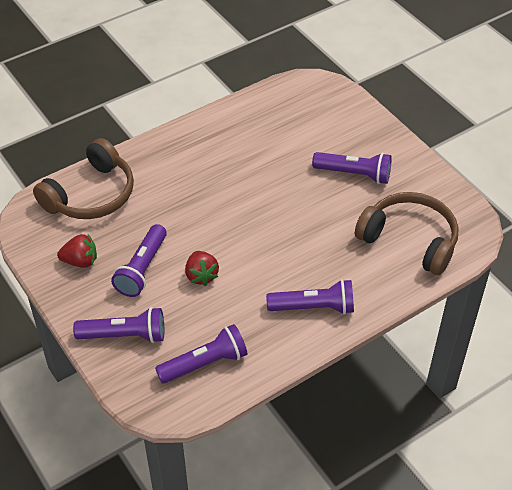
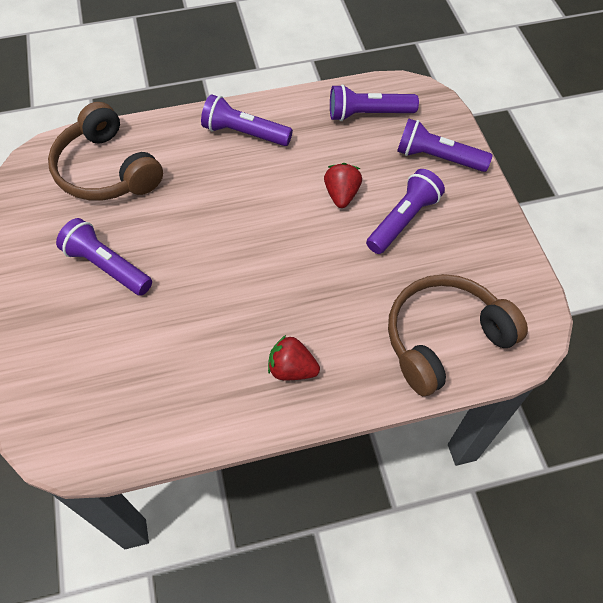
camera: 160 degrees left, 10 degrees up
red strawberry [57,234,97,268] -> red strawberry moved to [268,335,320,380]

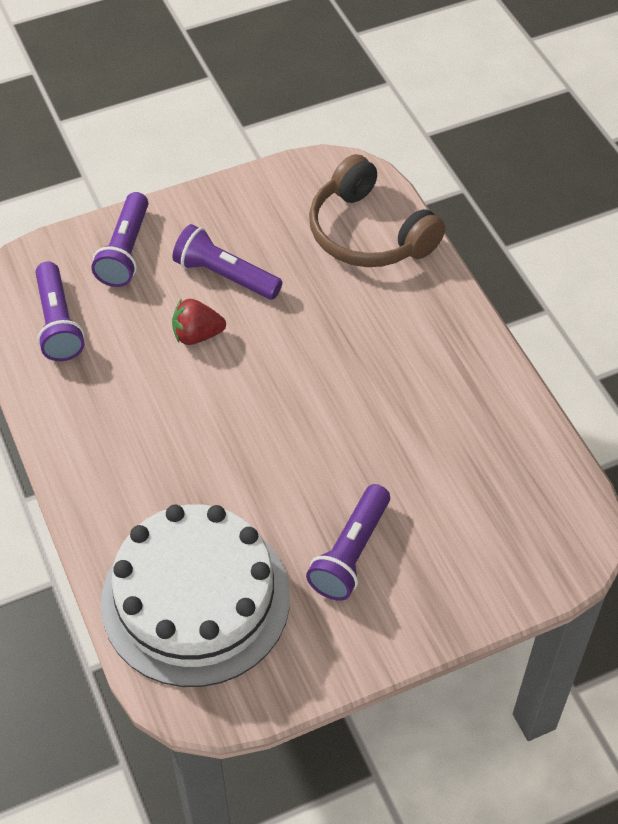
camera: 100 degrees left, 5 degrees down
brown headphones [48,102,163,201] -> white cake [101,504,290,687]
purple flashlight [201,94,293,146] -> none
red strawberry [268,335,320,380] -> none

